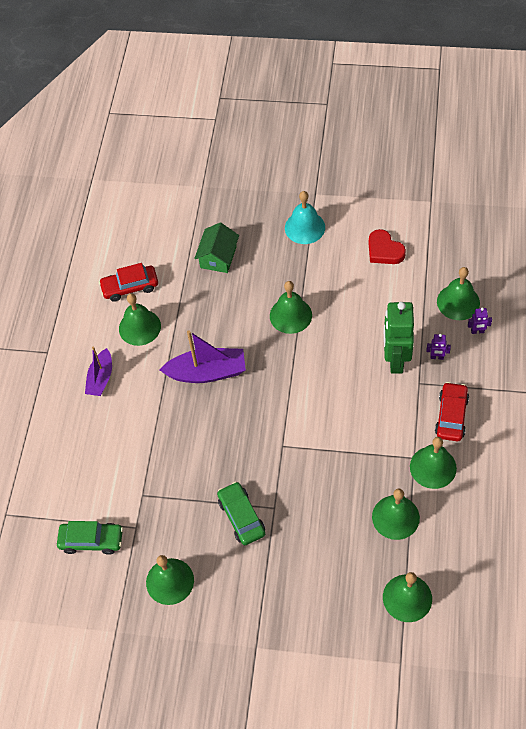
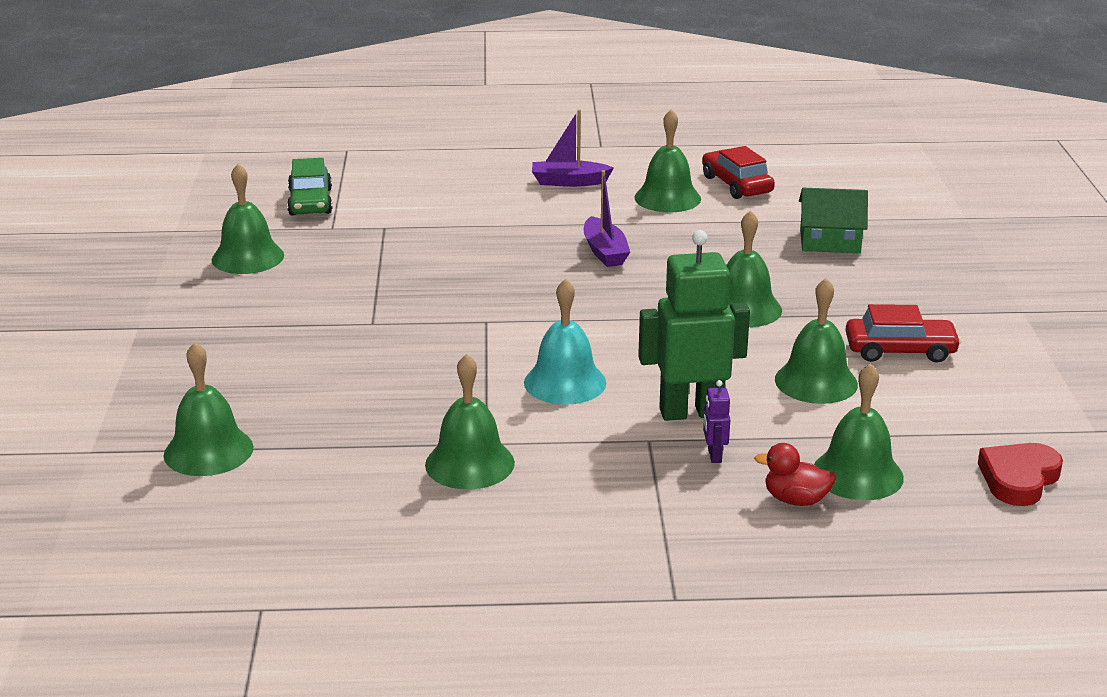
camera: 75 degrees right, 30 degrees down
purple boat [159,330,246,383] -> purple boat [584,170,630,267], size x0.64
green car [217,482,265,545] -> none
turquoise bell [285,191,325,244] -> turquoise bell moved to [524,278,606,405]
red heart [369,229,406,264] -> red heart moved to [978,443,1063,506]
green bell [372,488,420,540] -> green bell moved to [775,278,858,404]
red car [435,382,469,441] -> red car moved to [845,304,961,363]
purple robot [468,308,492,334] -> red duck [754,443,836,506]

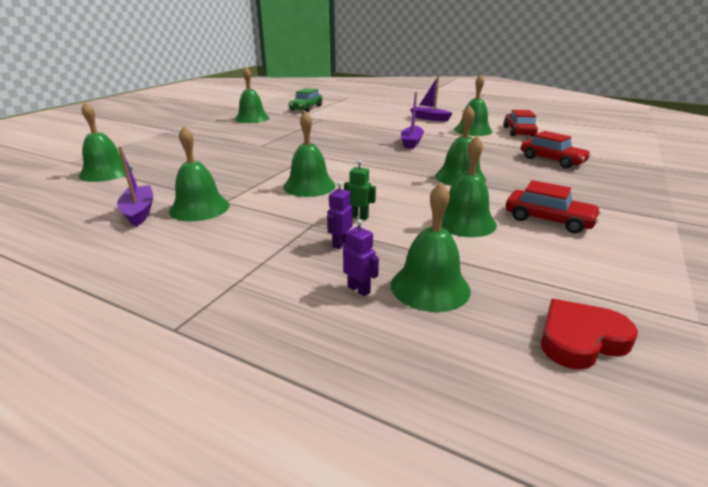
camera: 30 degrees right, 0 degrees up
turquoise bell [524,278,606,405] -> green bell [283,111,336,197]
green robot [638,230,750,421] -> green robot [344,160,376,220], size x0.42
red duck [754,443,836,506] -> purple robot [343,219,379,296]
green house [799,188,868,253] -> red car [521,131,591,168]
none -> purple boat [117,146,153,227]

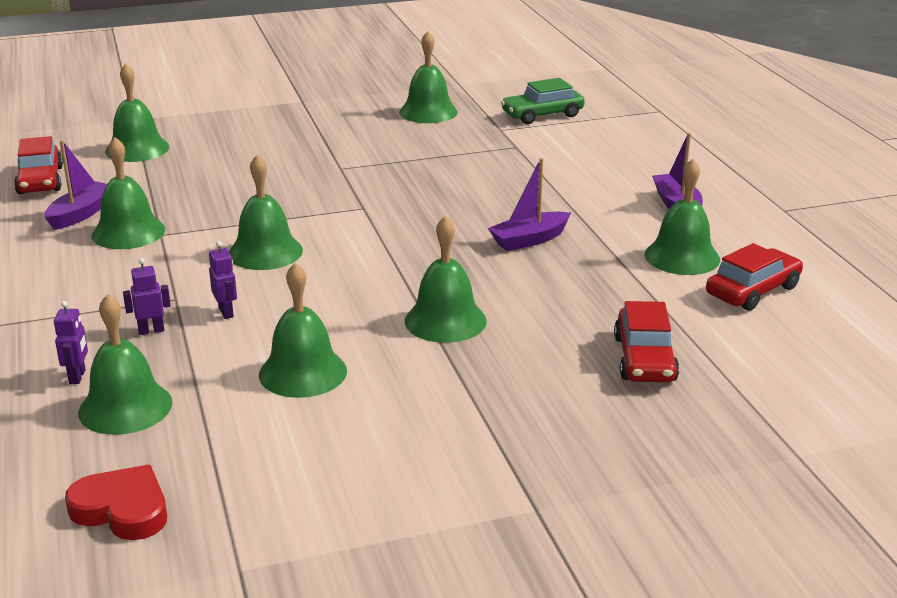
camera: 45 degrees right, 0 degrees up
green robot [344,160,376,220] -> purple robot [209,241,237,319]
red car [506,180,601,233] -> red car moved to [14,136,63,194]

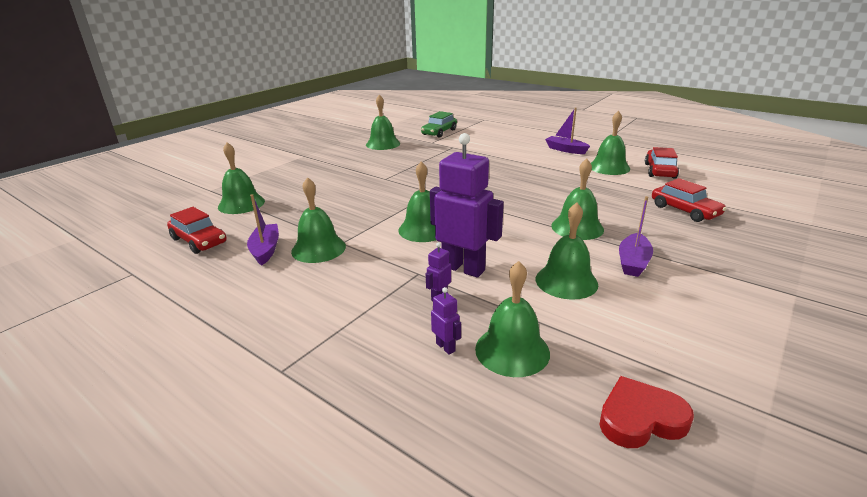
camera: 35 degrees left, 0 degrees up
purple robot [209,241,237,319] -> purple robot [430,133,504,278], size x2.39
purple boat [488,158,571,251] -> purple boat moved to [619,196,653,277]

